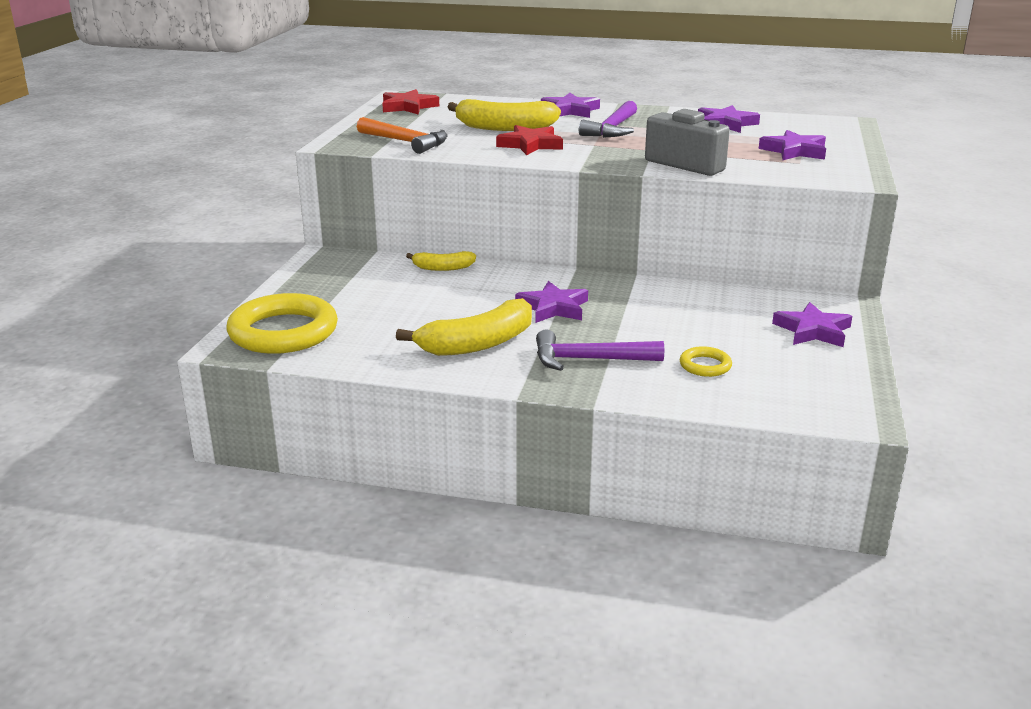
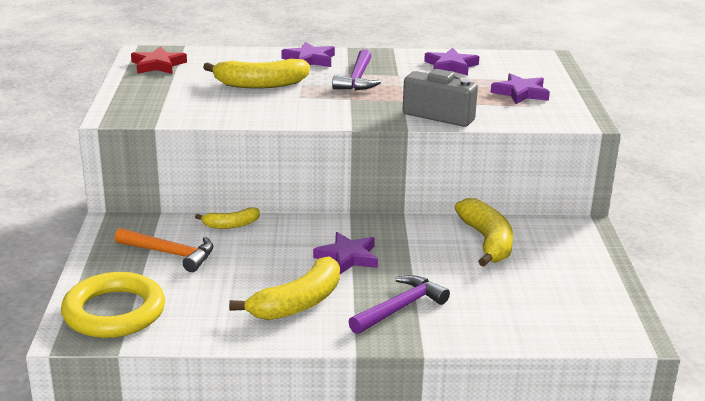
camera: 15 degrees left, 0 degrees up
orange hammer [357,117,447,154] -> orange hammer moved to [115,228,213,272]
red star [496,125,563,155] -> none
purple hammer [536,329,664,371] -> purple hammer turned 150 degrees clockwise [348,275,450,334]
yellow ring [680,346,732,377] -> none
purple star [772,302,852,347] -> none
none -> yellow banana [455,198,513,267]

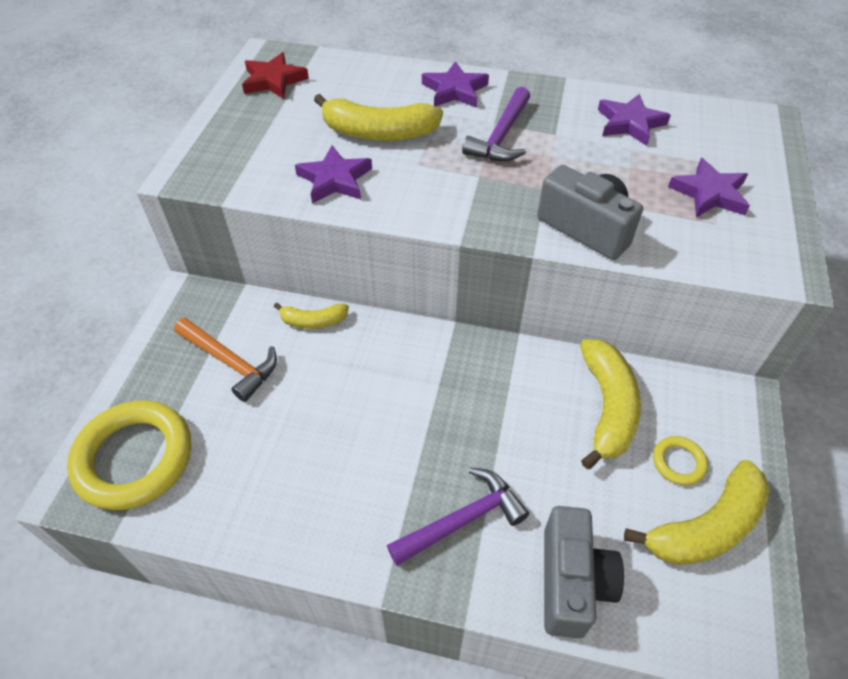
camera: 15 degrees right, 25 degrees up
yellow banana [229,256,340,320] -> yellow banana moved to [624,460,770,565]
purple star [313,232,378,274] -> purple star moved to [295,145,372,204]
none -> grey camera [544,506,624,638]
none -> yellow ring [653,436,708,486]

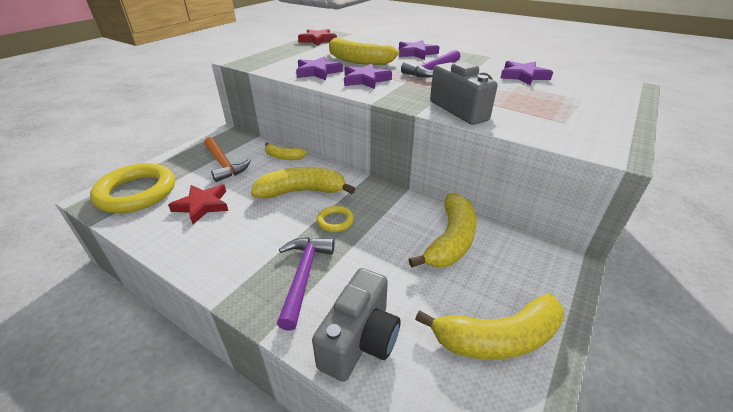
camera: 20 degrees right, 15 degrees down
purple hammer [387,468,529,566] -> purple hammer turned 75 degrees counterclockwise [277,237,335,331]
yellow ring [653,436,708,486] -> yellow ring moved to [317,206,354,232]
purple star [668,158,750,217] -> purple star moved to [344,64,392,89]
none -> red star [168,184,228,224]
none -> yellow banana [251,167,355,199]

